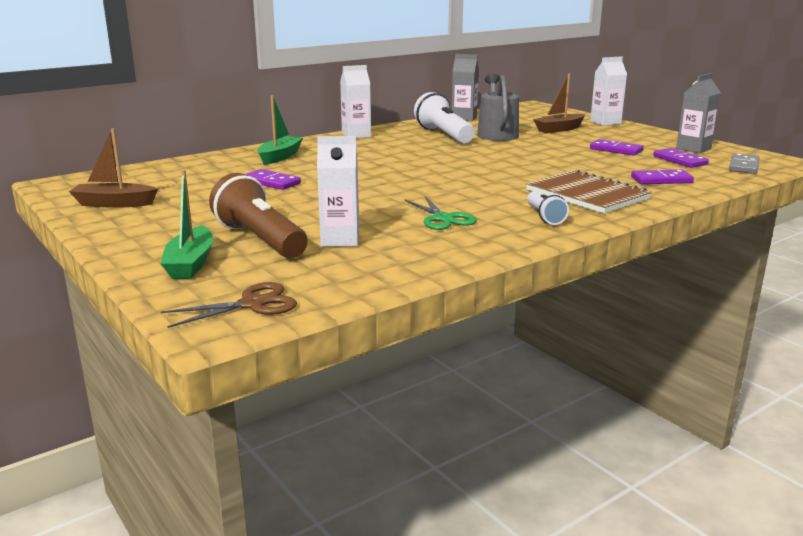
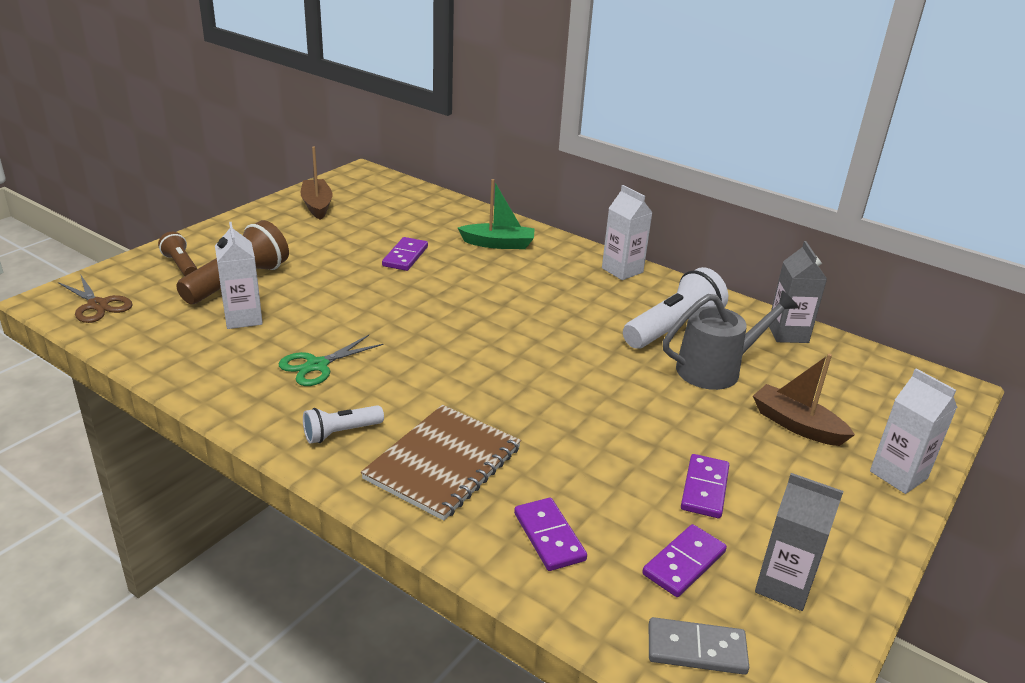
camera: 70 degrees right, 10 degrees up
green boat [160,170,213,279] -> brown flashlight [158,232,197,276]

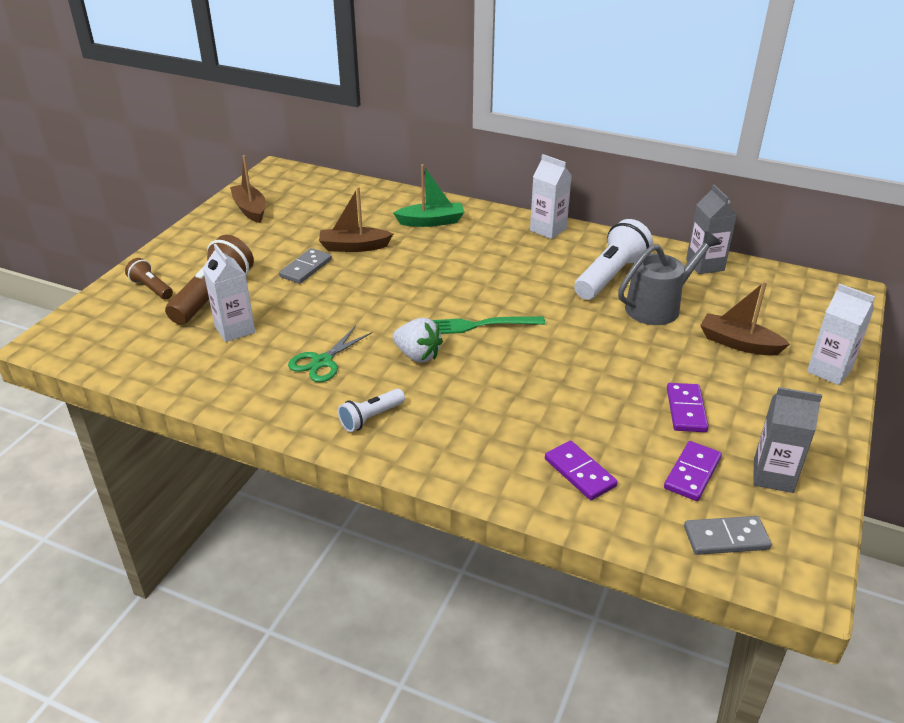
camera: 10 degrees left, 5 degrees up
brown scissors [58,274,133,323] -> none
brown notebook [361,405,521,521] -> none
purple domino [382,237,428,271] -> brown boat [319,187,393,252]
none -> grey domino [279,248,332,284]
none -> white strawberry [392,318,443,363]
none -> green fork [432,316,545,334]

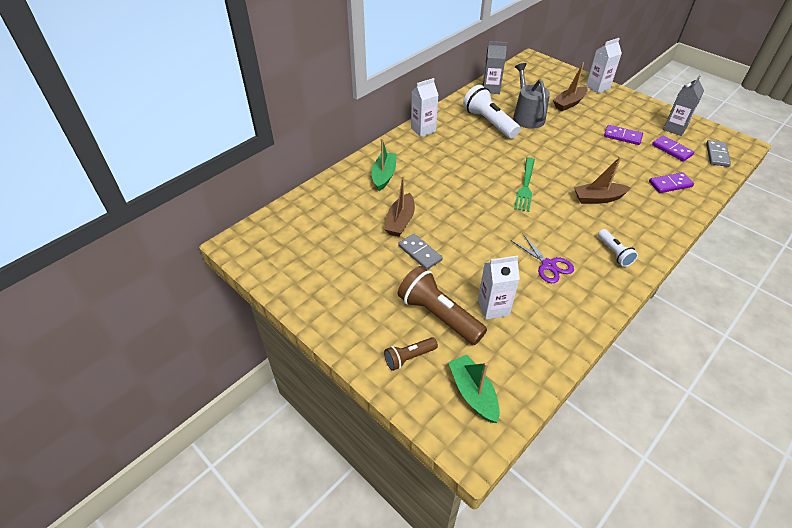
camera: 70 degrees left, 10 degrees up
brown boat [230,155,266,223] -> brown boat moved to [574,157,631,204]
green scissors [288,326,372,382] -> purple scissors [511,234,574,283]
white strawberry [392,318,443,363] -> none
none -> green boat [448,355,500,423]

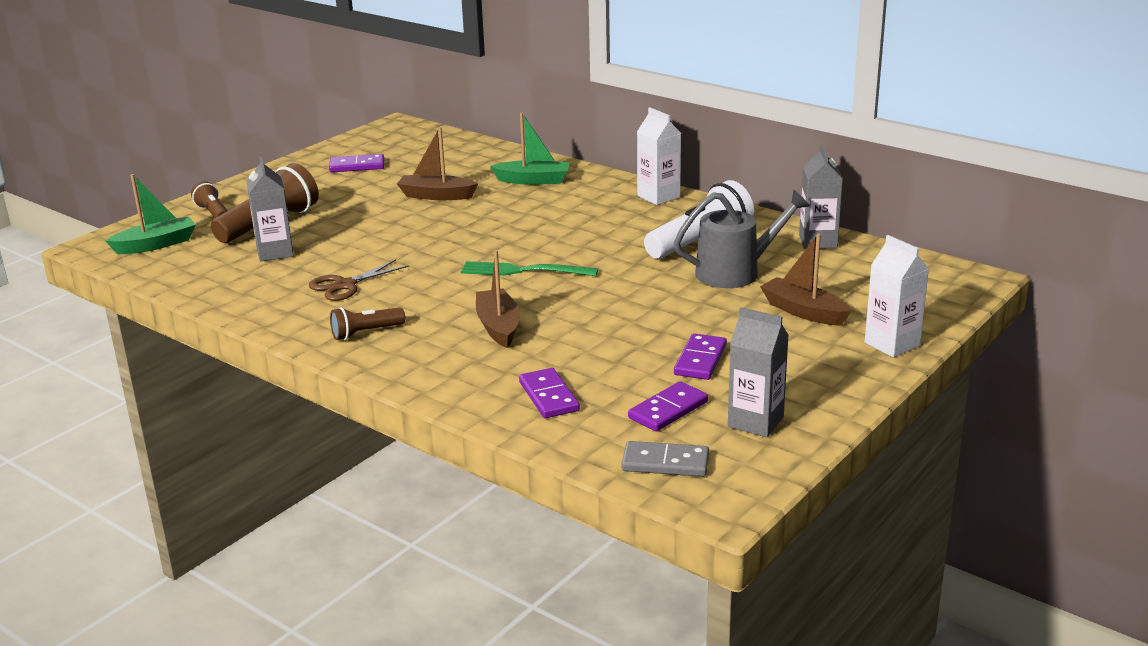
camera: 85 degrees right, 20 degrees down
grey domino [398,234,443,270] -> none
white carton [478,256,520,319] -> grey carton [247,157,294,261]
purple scissors [511,234,574,283] -> brown scissors [309,259,409,301]
white flashlight [598,229,638,267] -> brown flashlight [330,307,405,340]
none -> purple domino [329,154,384,172]

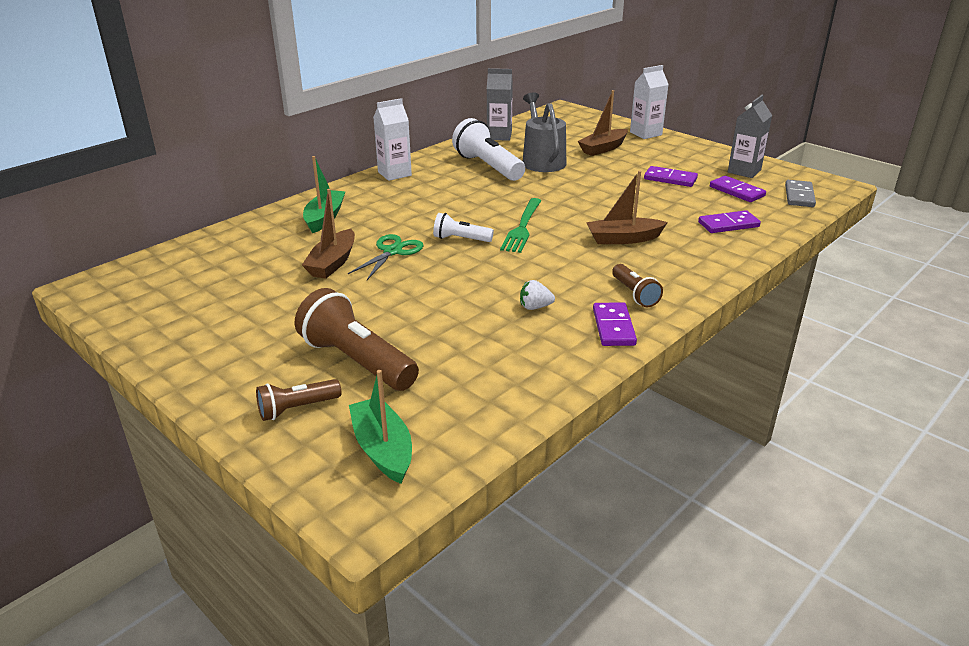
camera: 85 degrees left, 5 degrees up
grey carton [247,157,294,261] -> none
brown scissors [309,259,409,301] -> white strawberry [520,280,555,310]
purple domino [329,154,384,172] -> purple domino moved to [593,302,637,346]
none -> green scissors [348,234,424,280]
none -> white flashlight [433,213,494,242]

